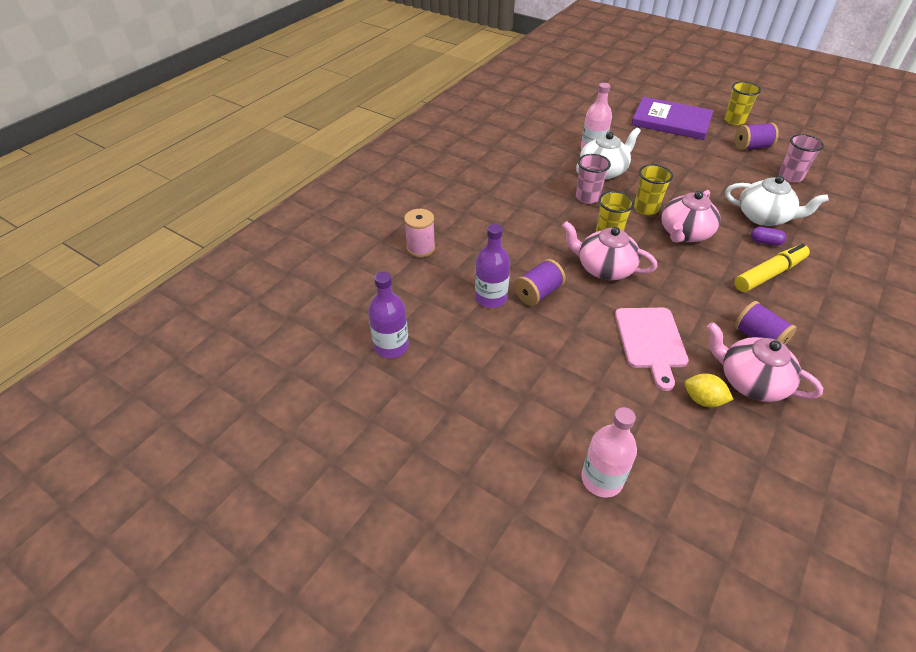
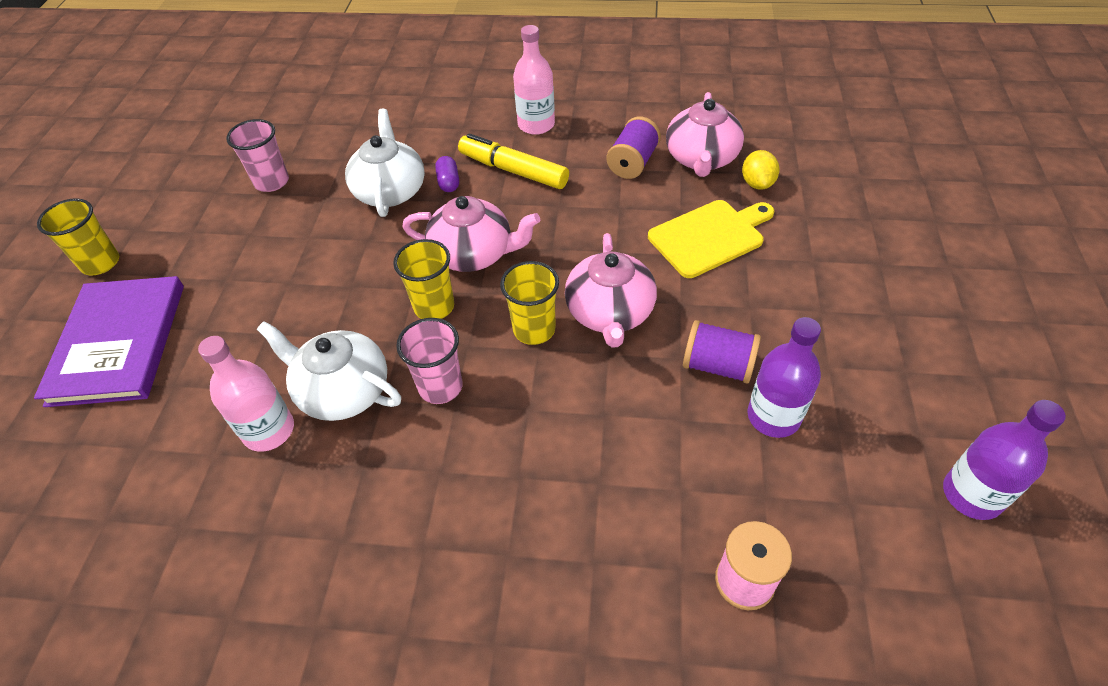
camera: 115 degrees left, 5 degrees up
pink bottle [581,407,637,497] -> pink bottle moved to [513,25,555,135]
pink cutting board [615,308,689,391] -> yellow cutting board [648,200,774,278]
purple spool [735,123,779,150] -> none

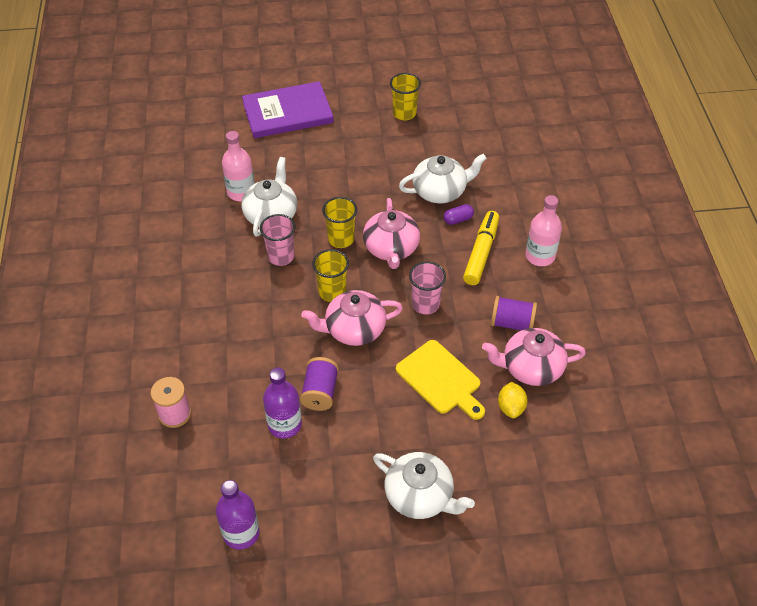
camera: 75 degrees right, 0 degrees up
yellow cup [37,198,119,276] -> yellow cup moved to [390,73,421,120]
pink cup [226,119,289,192] -> pink cup moved to [409,261,446,315]
yellow lemon [742,150,780,190] -> yellow lemon turned 75 degrees counterclockwise [498,382,528,418]
none -> white teapot [373,452,475,519]

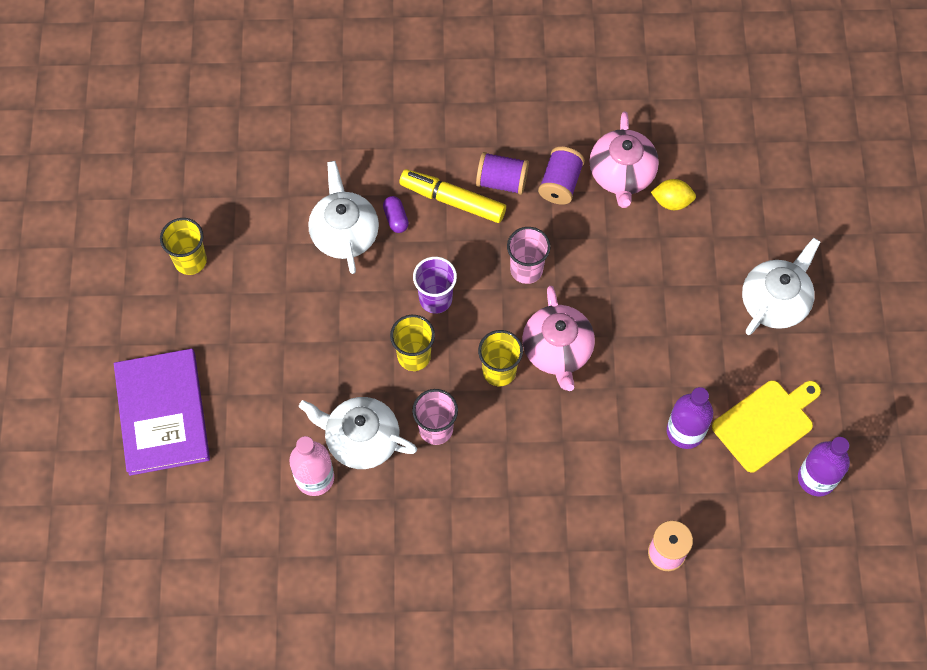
camera: 85 degrees left, 15 degrees up
purple spool [300,357,339,411] -> purple spool moved to [476,152,529,195]
pink teapot [363,198,420,269] -> purple cup [413,257,457,314]
yellow cutting board [396,340,485,420] -> yellow cutting board moved to [712,380,821,472]
pink bottle [525,195,562,266] -> none

